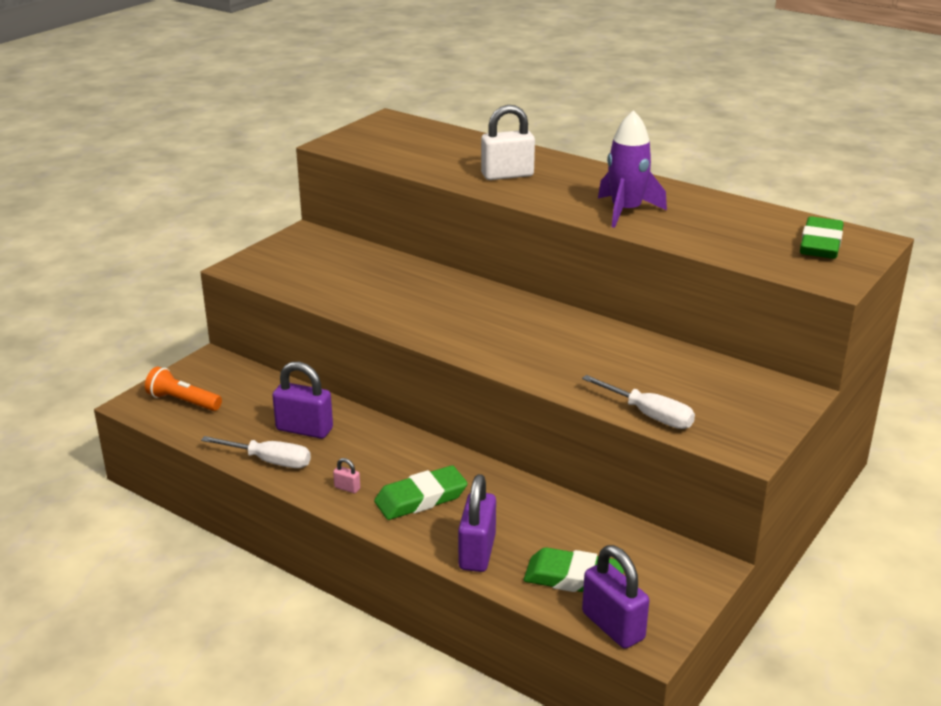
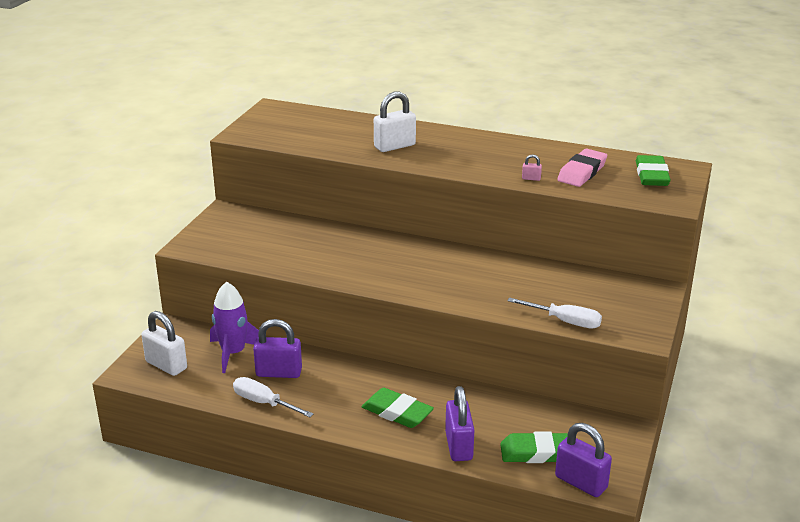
camera: 15 degrees left, 0 degrees up
orange flashlight [145,367,222,411] -> white padlock [142,311,187,376]
white screwdriver [201,436,311,468] -> white screwdriver turned 150 degrees counterclockwise [233,377,313,417]
pink padlock [333,458,360,493] -> pink padlock moved to [522,155,542,181]
green eraser [374,465,468,520] -> green eraser turned 75 degrees clockwise [362,388,434,428]
purple rocket [598,110,667,228] -> purple rocket moved to [210,281,259,373]
none -> pink eraser [557,149,607,187]

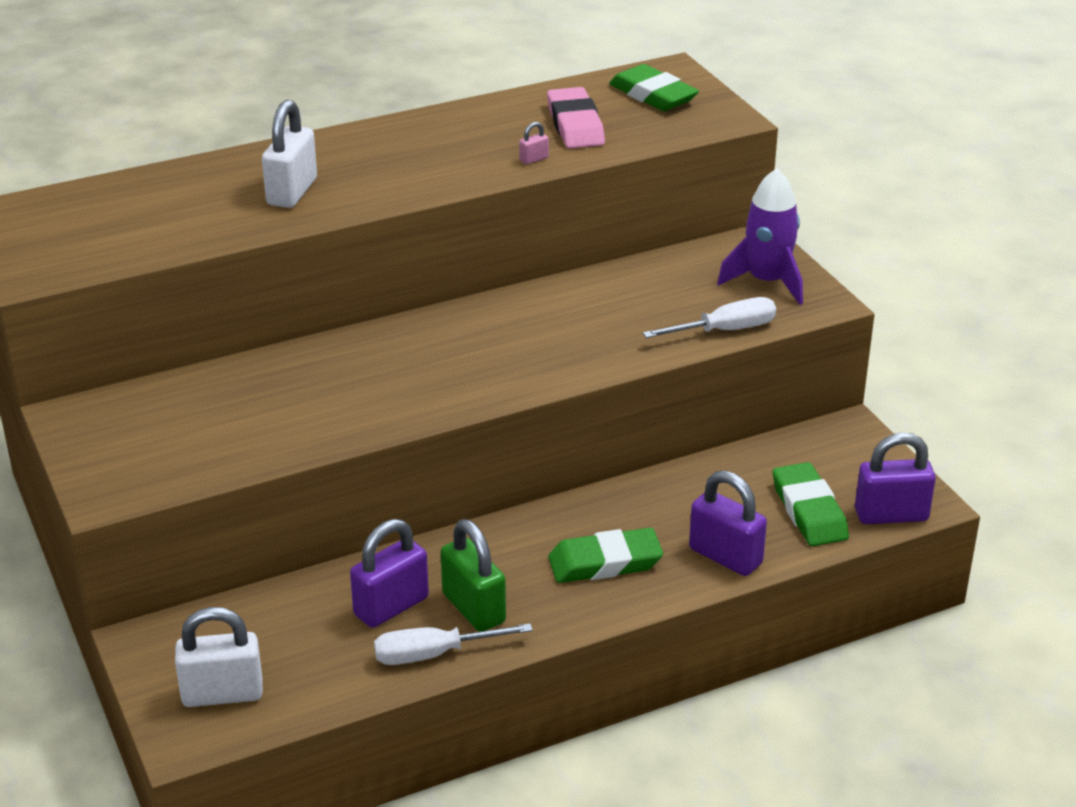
camera: 45 degrees left, 5 degrees up
purple rocket [210,281,259,373] -> purple rocket moved to [717,168,803,305]
green eraser [500,431,568,463] -> green eraser turned 60 degrees counterclockwise [773,462,849,546]
none -> green padlock [441,519,506,632]

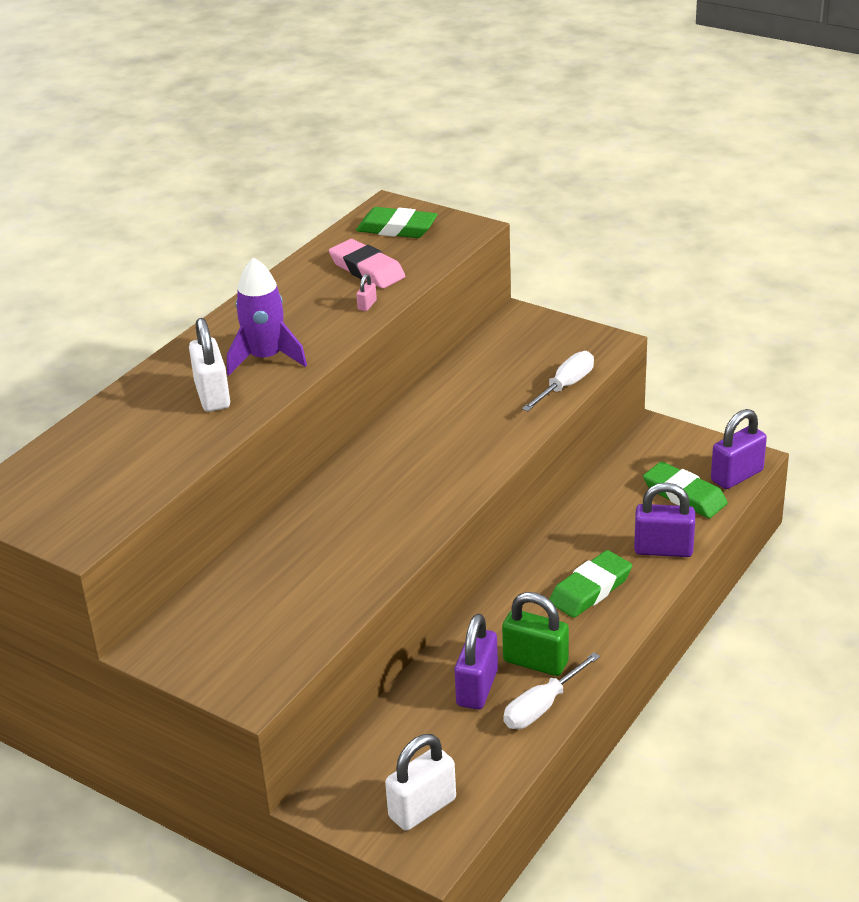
camera: 30 degrees left, 0 degrees up
purple rocket [717,168,803,305] -> purple rocket moved to [227,257,307,375]

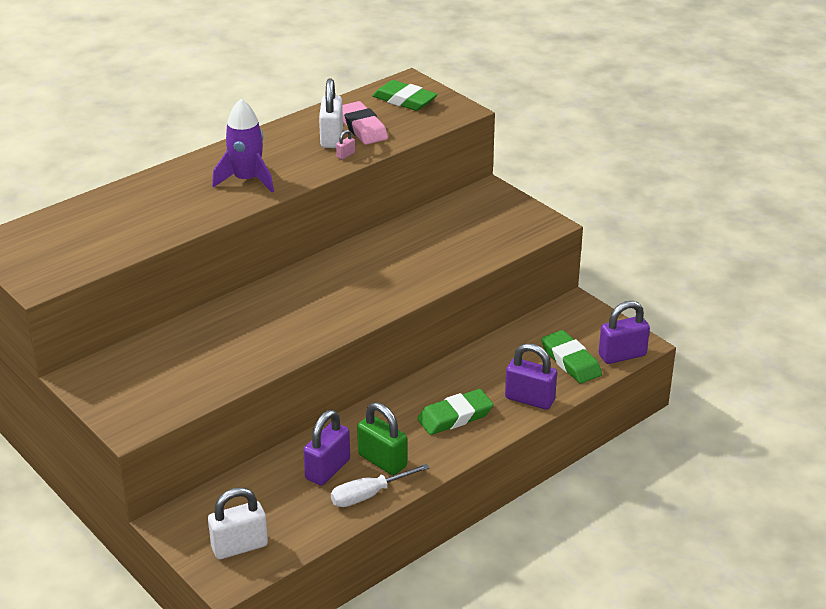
camera: 15 degrees right, 0 degrees up
white padlock [189,318,230,412] -> white padlock moved to [319,78,343,148]
white screwdriver [522,351,594,411] -> none

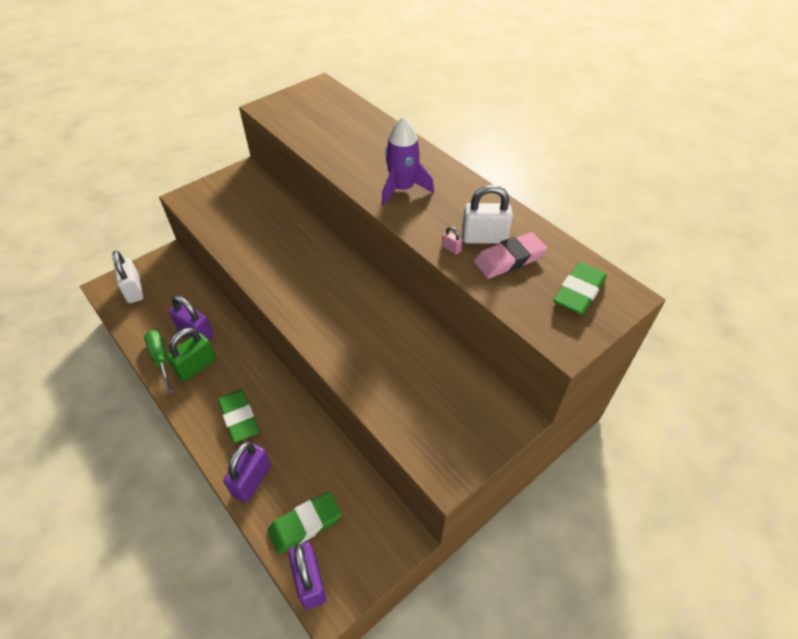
camera: 90 degrees right, 15 degrees up
white screwdriver [331,464,430,507] -> green screwdriver [144,330,173,394]

